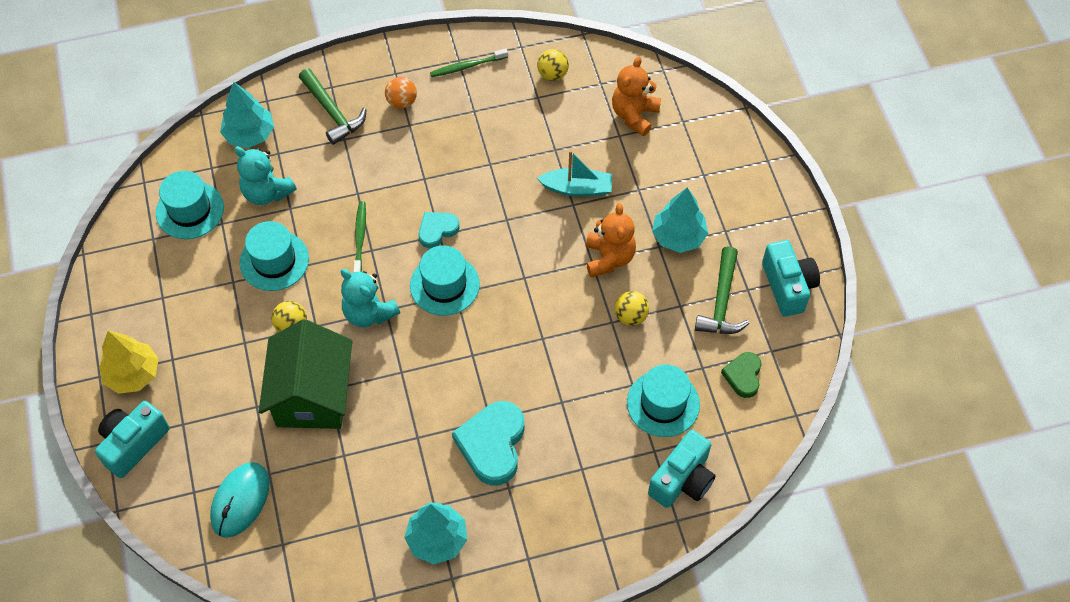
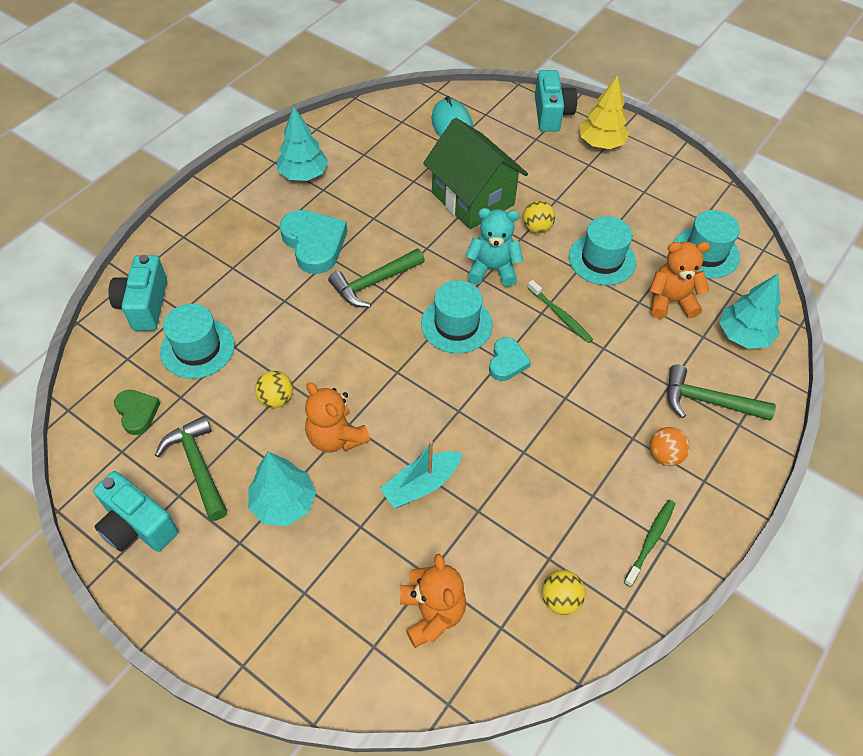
camera: 140 degrees right, 5 degrees down
turquoise teddy bear [235,147,297,205] -> orange teddy bear [649,242,710,319]
none -> green hammer [328,248,425,308]

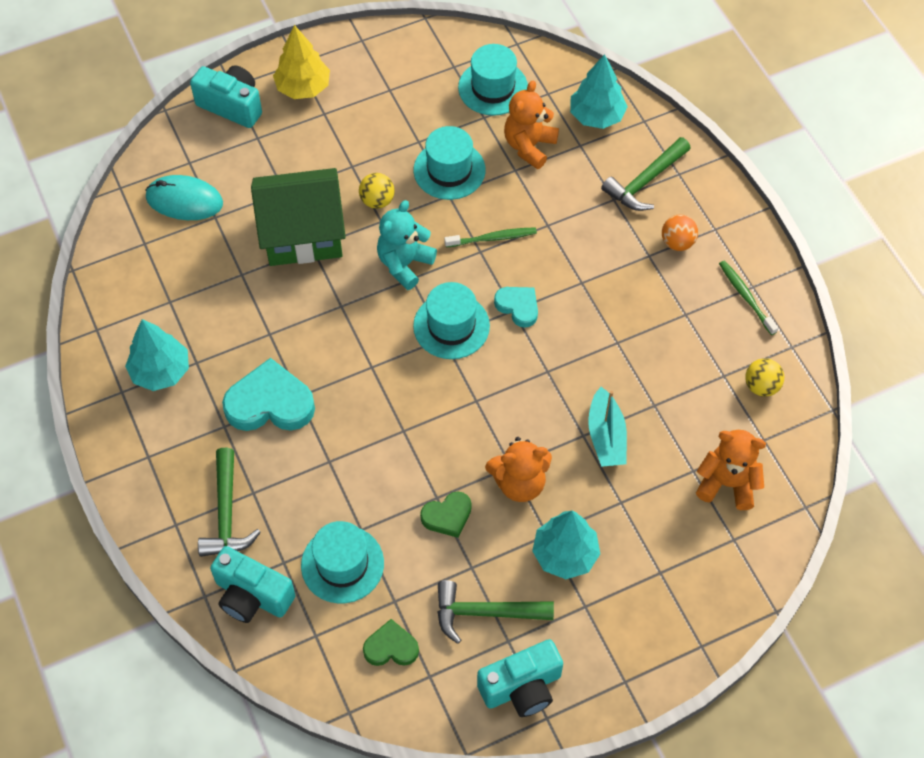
camera: 60 degrees left, 5 degrees up
yellow ball [255,371,293,408] -> green heart [420,491,472,538]
green hammer [328,248,425,308] -> green hammer moved to [198,447,261,557]

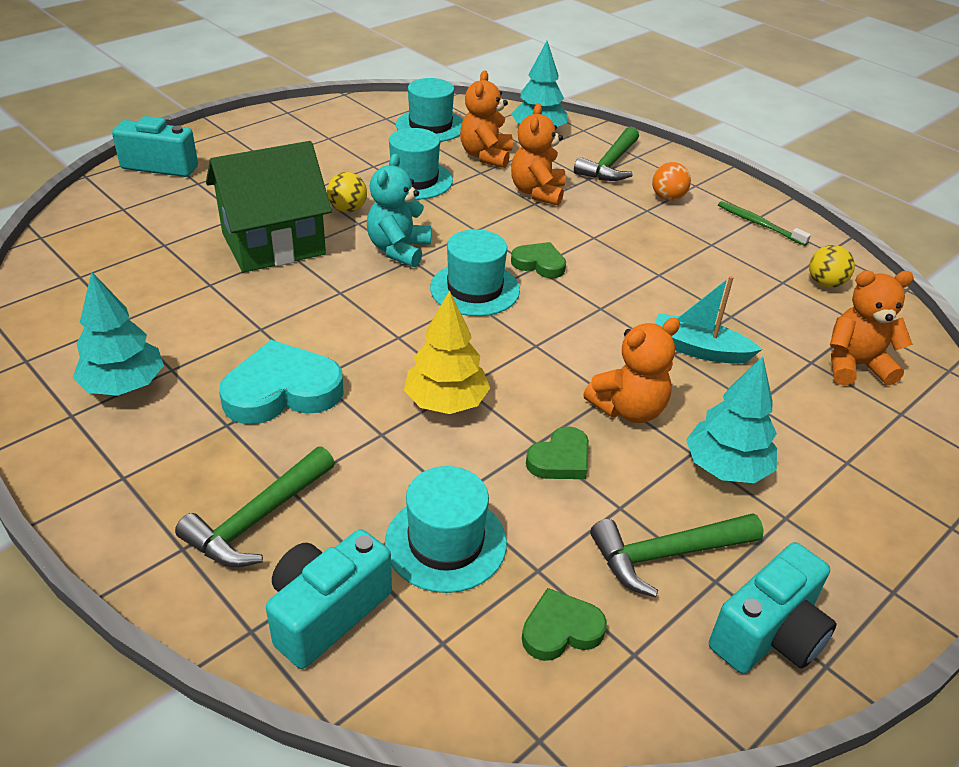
camera: 20 degrees left, 20 degrees down
turquoise mouse [145,175,223,220] -> none
green hammer [198,447,261,557] -> green hammer turned 60 degrees clockwise [175,446,335,567]
turquoise camera [210,546,296,623] -> turquoise camera turned 120 degrees clockwise [266,529,392,669]
yellow tree [273,25,330,99] -> yellow tree moved to [404,290,490,414]
green toothbrush [444,227,537,247] -> none
turquoise heart [494,287,538,328] -> green heart [511,242,566,278]
turquoise boat [588,387,627,467] -> turquoise boat turned 135 degrees clockwise [655,276,762,364]
none -> orange teddy bear [511,103,566,206]

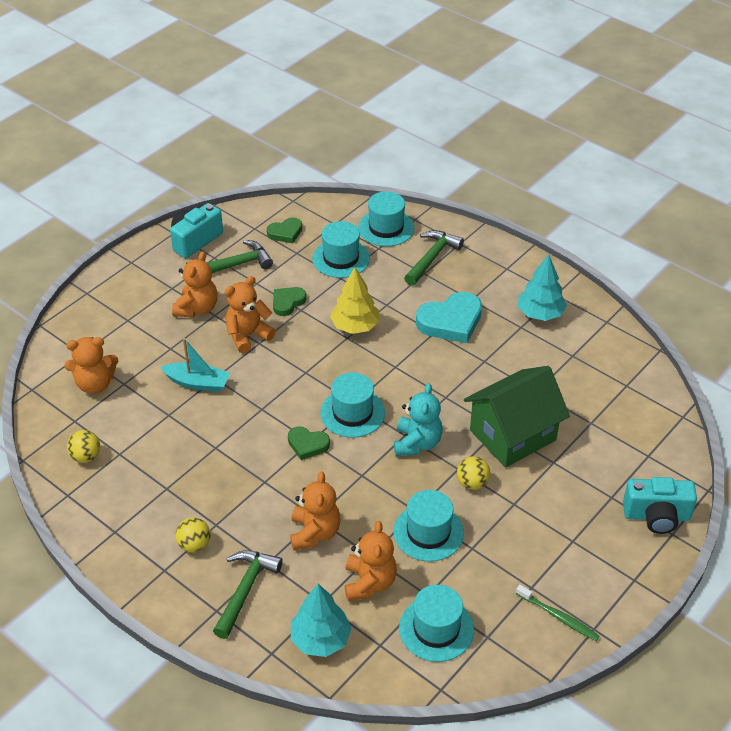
camera: 175 degrees right, 5 degrees up
turquoise camera [266,529,392,669] -> turquoise hat [358,191,414,247]
orange ball [652,162,691,201] -> yellow ball [175,517,210,552]
turquoise tree [686,356,777,483] -> orange teddy bear [172,251,218,317]
green toothbrush [718,201,811,246] -> green toothbrush moved to [516,585,600,641]

